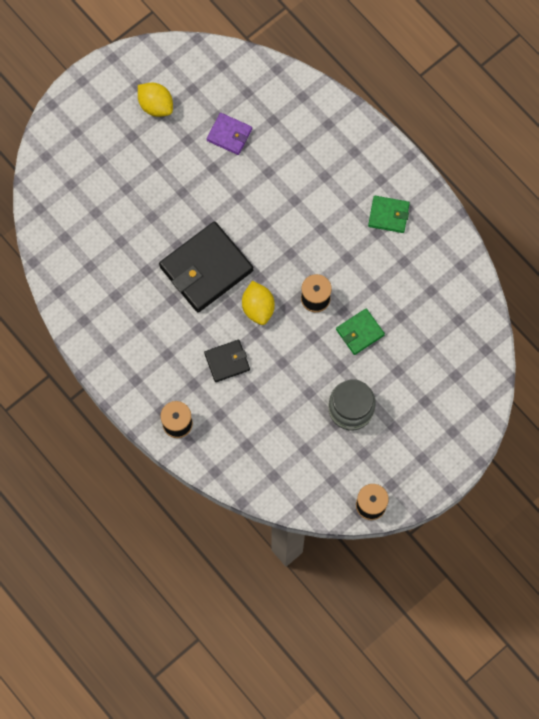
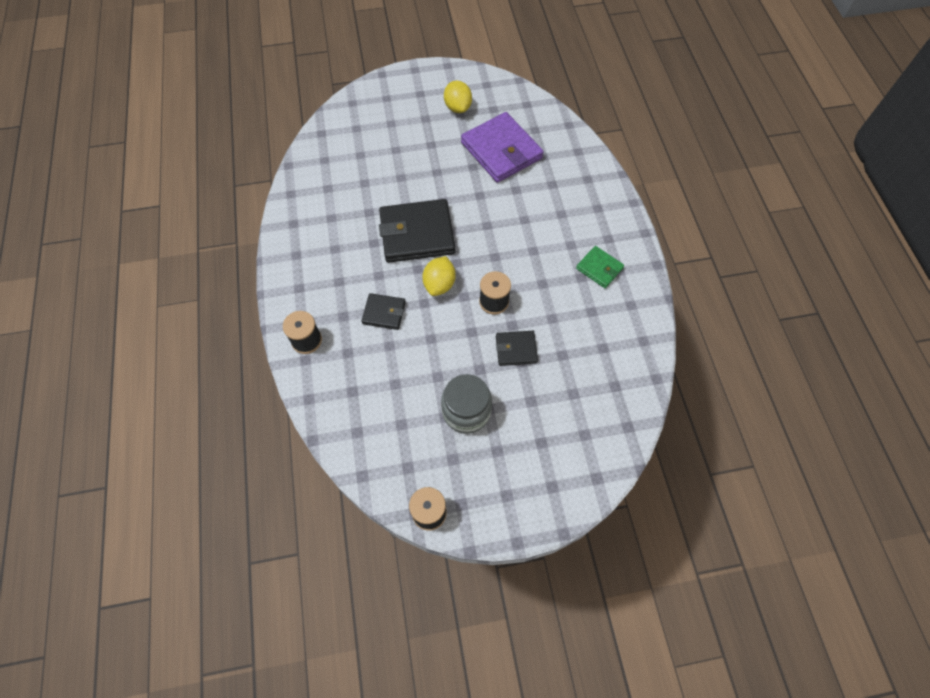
camera: 30 degrees right, 10 degrees down
purple wallet [207,113,252,155] -> purple wallet [461,112,543,183], size x1.95
green wallet [336,309,385,355] -> black wallet [496,331,538,366]

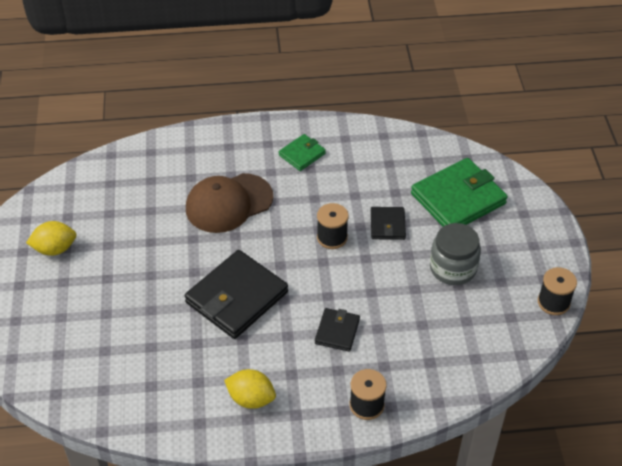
camera: 85 degrees left, 15 degrees down
black wallet [379,199,455,263] -> black wallet turned 45 degrees clockwise [185,250,288,339]
yellow lemon [422,256,456,296] -> yellow lemon moved to [224,369,276,409]
purple wallet [461,112,543,183] -> none
none -> brown cap [186,173,273,233]
none -> green wallet [411,158,508,227]

